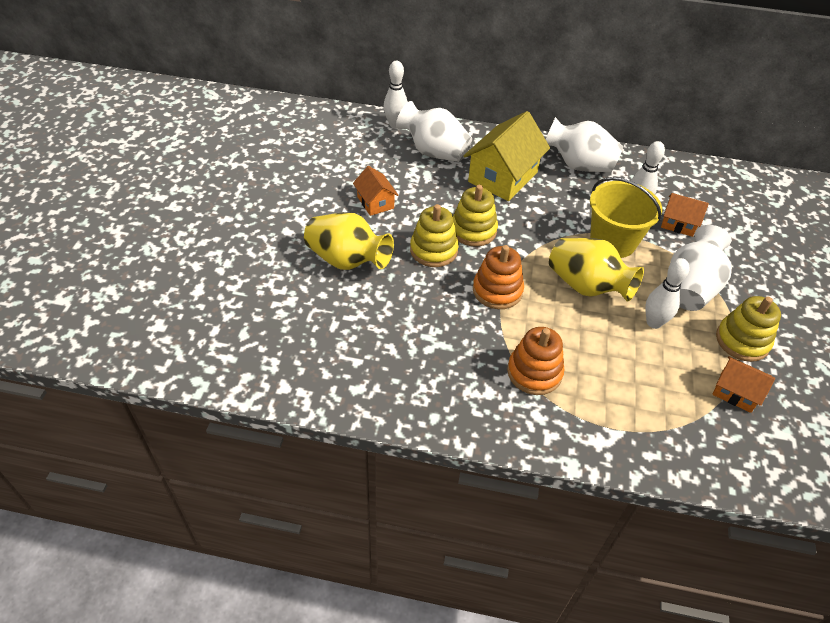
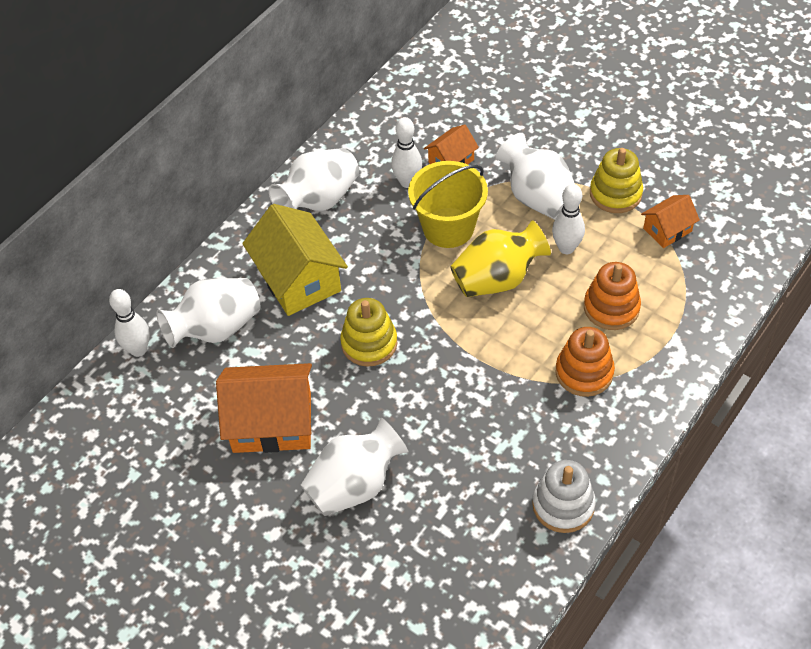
camera: 60 degrees left, 5 degrees up
yellow vase [304,212,394,270] -> white vase [301,418,409,516]
orange house [353,166,399,216] -> orange house [216,363,312,453], size x1.88
yellow stacking toy [410,204,459,267] -> none
orange stacking toy [473,245,524,309] -> orange stacking toy moved to [584,262,641,330]
none -> white stacking toy [532,460,596,533]

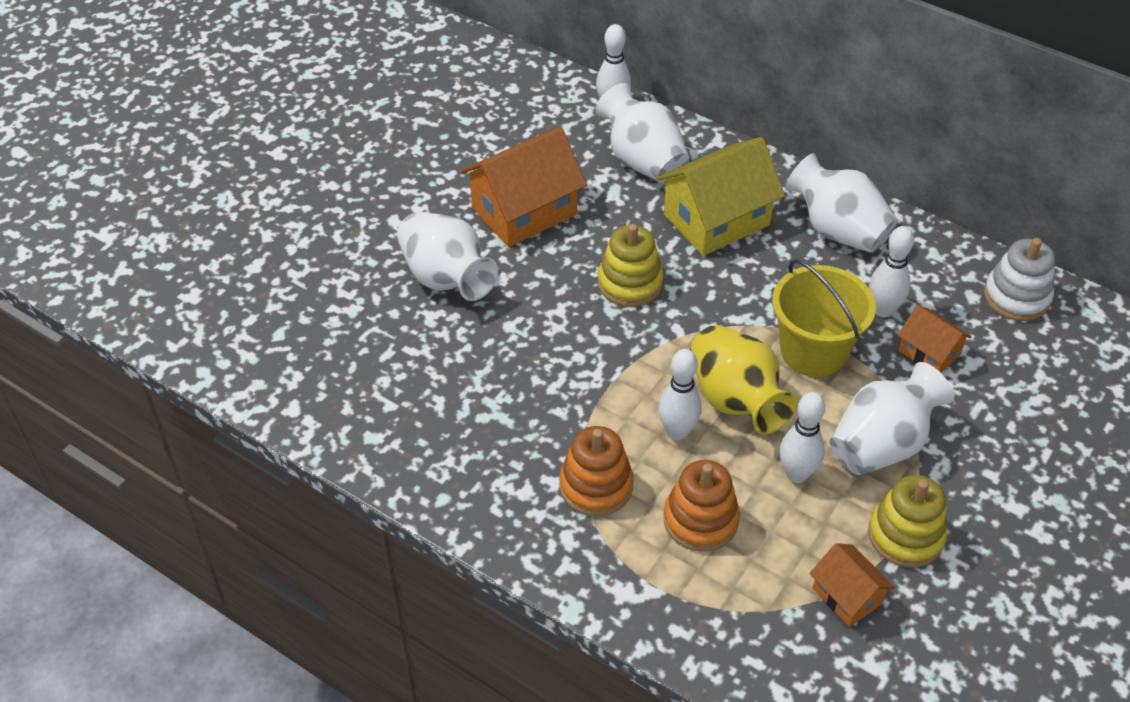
camera: 85 degrees right, 5 degrees down
orange house [216,363,312,453] -> orange house turned 60 degrees clockwise [460,127,587,247]
white stacking toy [532,460,596,533] -> white stacking toy moved to [984,238,1055,321]
none -> white bowling pin [658,349,702,440]

